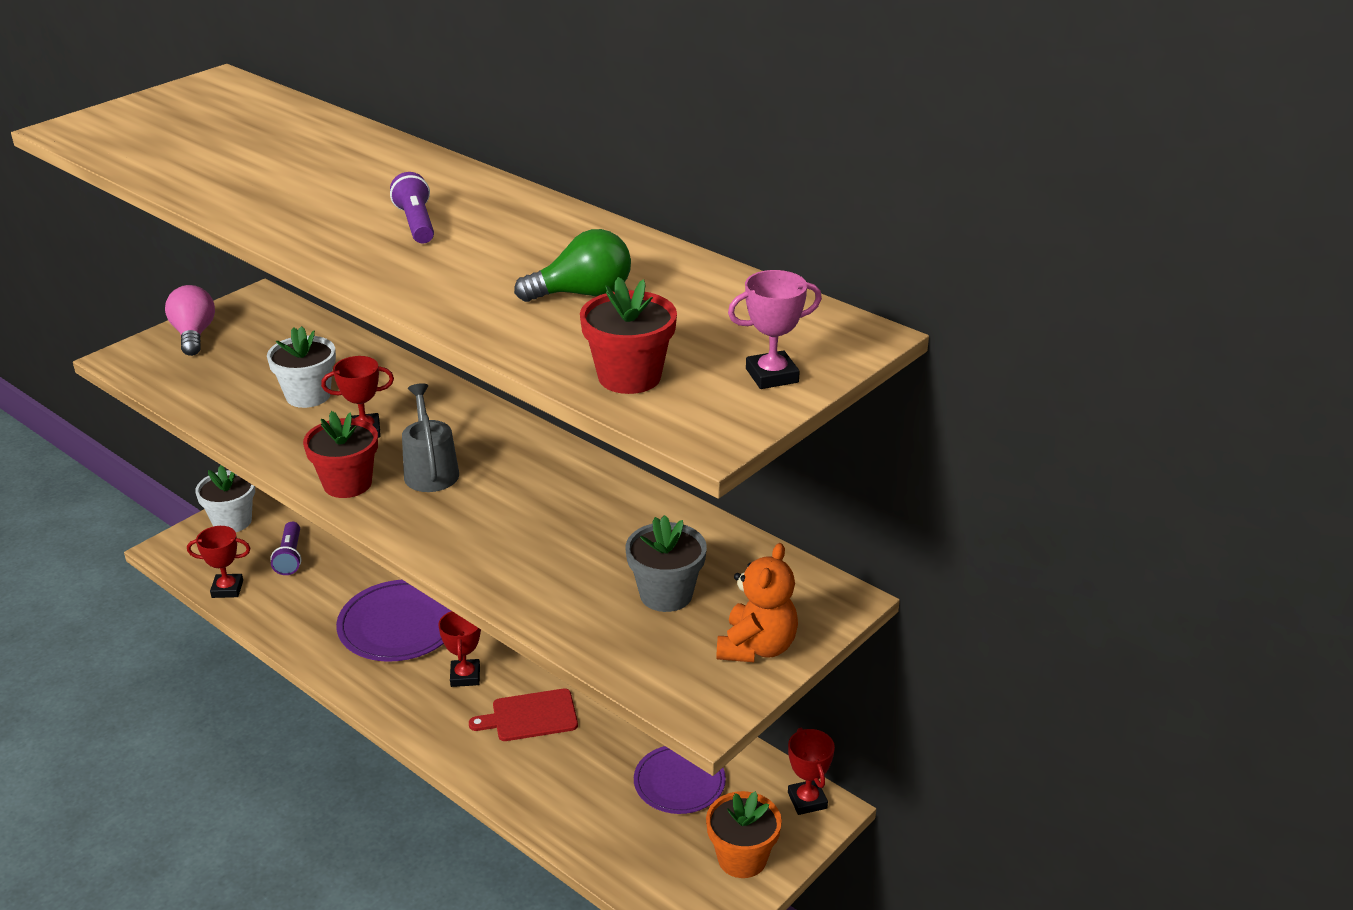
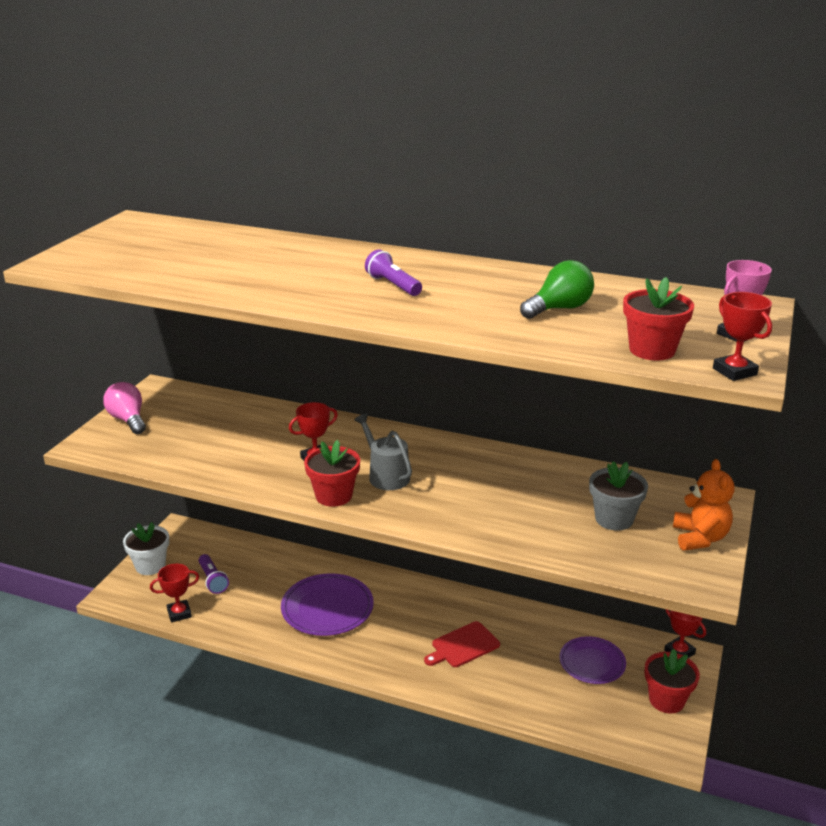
camera: 20 degrees left, 5 degrees down
white flower pot [267,326,336,408] -> none
red trophy [438,611,481,687] -> red trophy moved to [713,292,772,381]
orange flower pot [706,791,782,878] -> red flower pot [645,649,700,713]

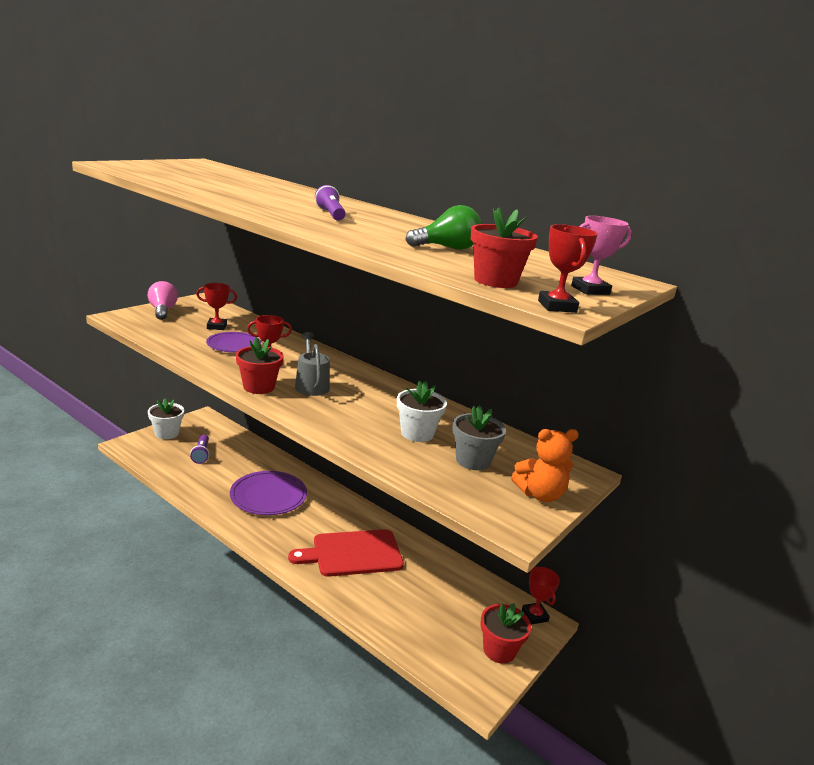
camera: 15 degrees right, 5 degrees down
red trophy [150,564,199,623] -> red trophy moved to [196,283,237,330]
red cutting board [424,621,500,667] -> red cutting board [288,529,404,577], size x1.64
purple plate [559,636,626,684] -> purple plate moved to [206,332,261,353]
orange teddy bear [673,459,735,551] -> orange teddy bear turned 60 degrees clockwise [511,429,579,502]
none -> white flower pot [397,381,447,442]

